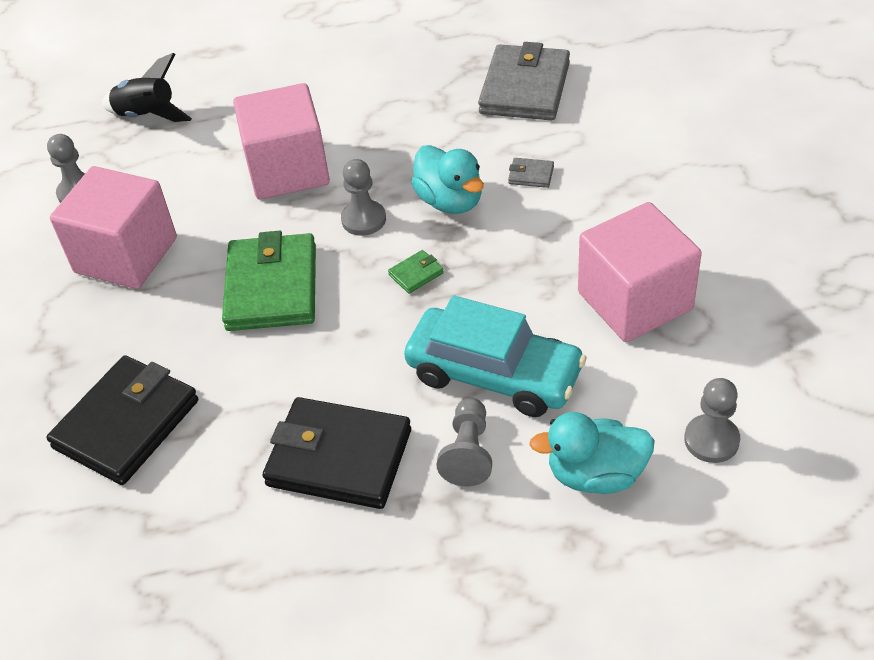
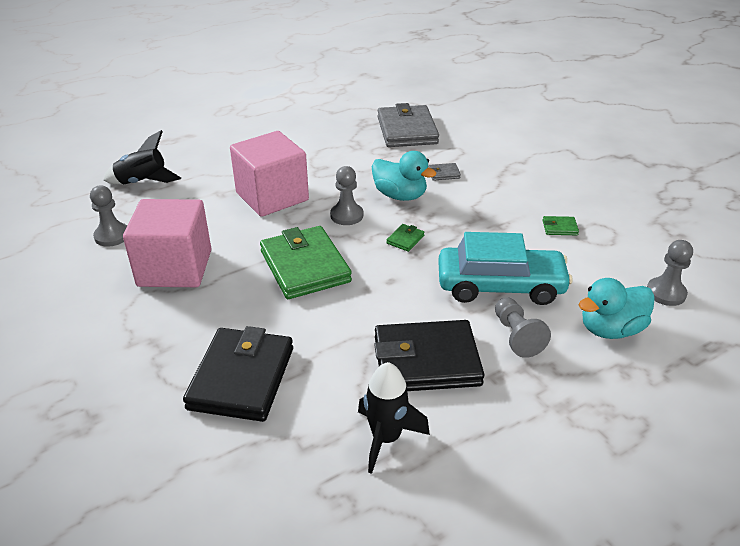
camera: 25 degrees left, 10 degrees down
pink cube [578,202,702,342] -> green wallet [542,216,579,235]
none -> black rocket [358,362,430,474]

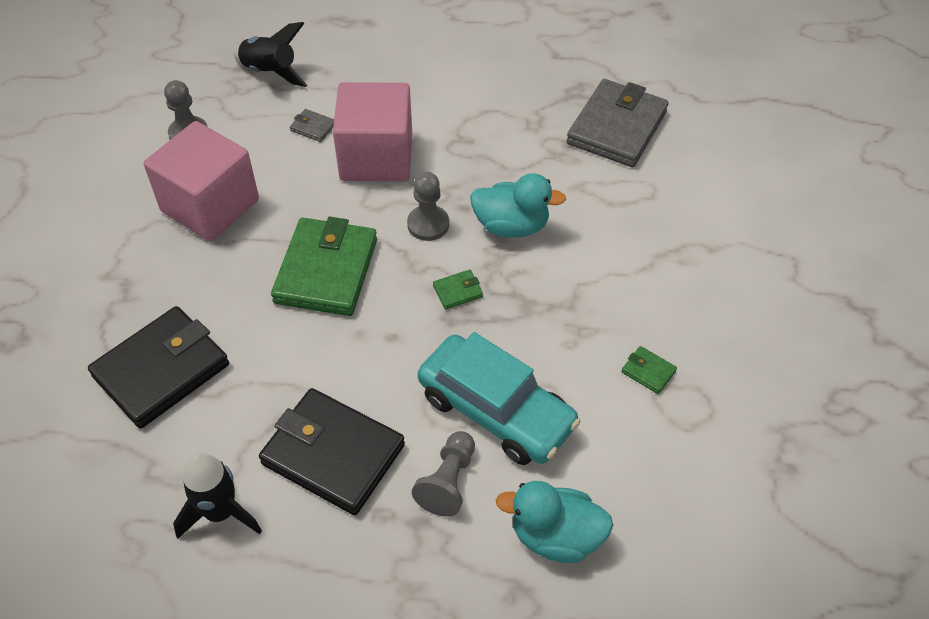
camera: 35 degrees right, 15 degrees up
turquoise duck [372,151,436,201] -> turquoise duck turned 60 degrees counterclockwise [470,173,566,238]
grey wallet [428,163,461,181] -> grey wallet moved to [290,109,334,142]
grey pawn [647,240,693,306] -> none

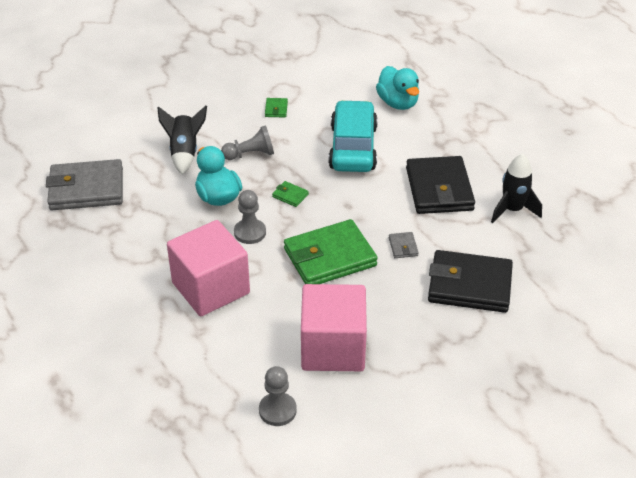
camera: 125 degrees left, 10 degrees down
black rocket [233,22,307,87] -> black rocket moved to [157,106,207,175]
grey wallet [290,109,334,142] -> grey wallet moved to [389,232,419,258]
grey pawn [412,431,475,517] -> grey pawn moved to [221,125,274,160]

